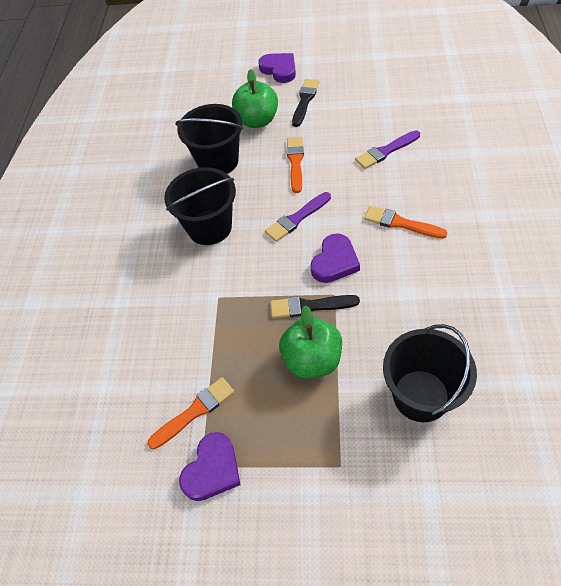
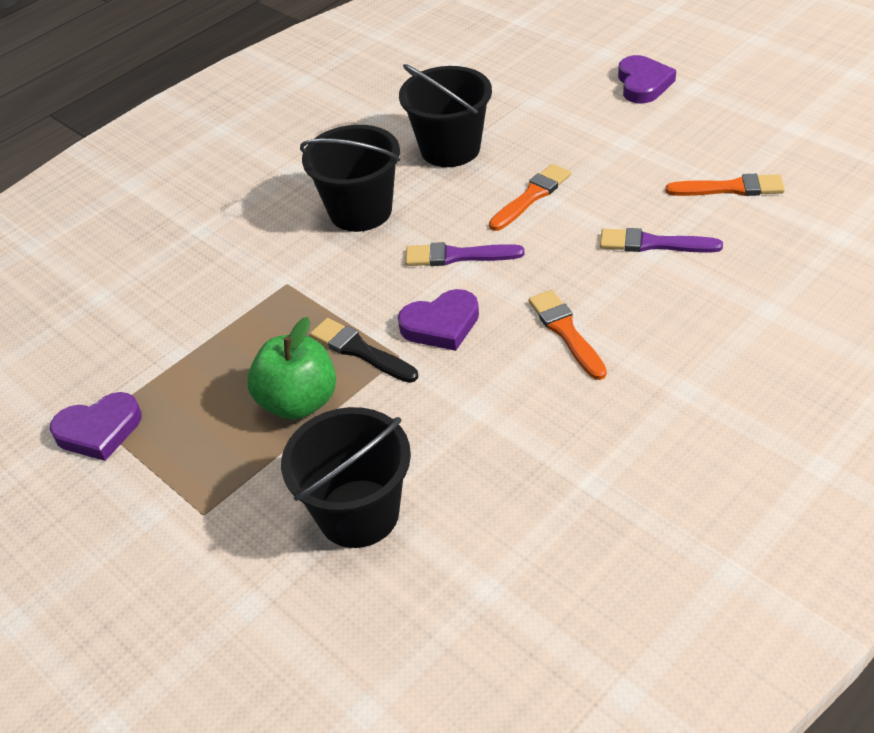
camera: 40 degrees right, 10 degrees down
orange brush [147,377,234,449] -> orange brush moved to [665,174,785,196]
green apple [232,69,278,128] -> none
black brush [292,79,319,127] -> none

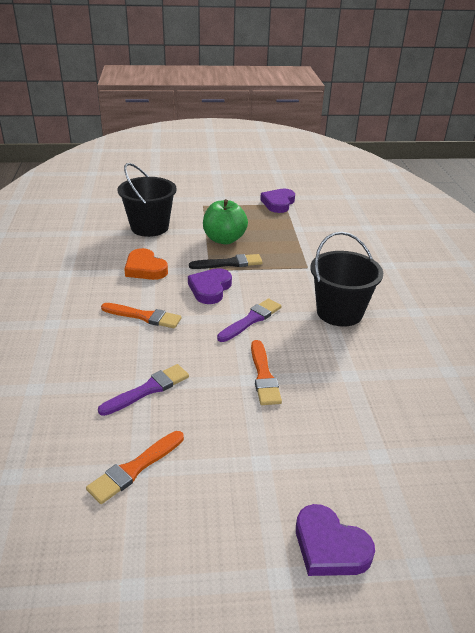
camera: 125 degrees right, 10 degrees down
black bucket [399,64,492,167] -> none
none -> orange heart [124,248,168,280]

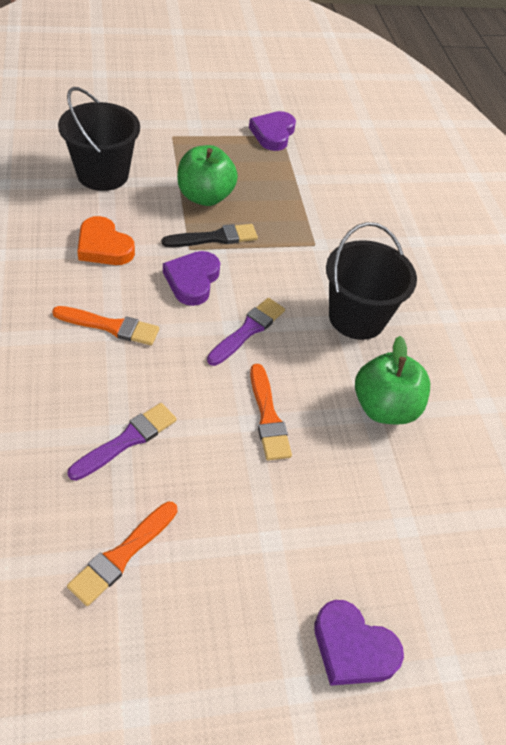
camera: 10 degrees left, 15 degrees up
none -> green apple [355,336,430,425]

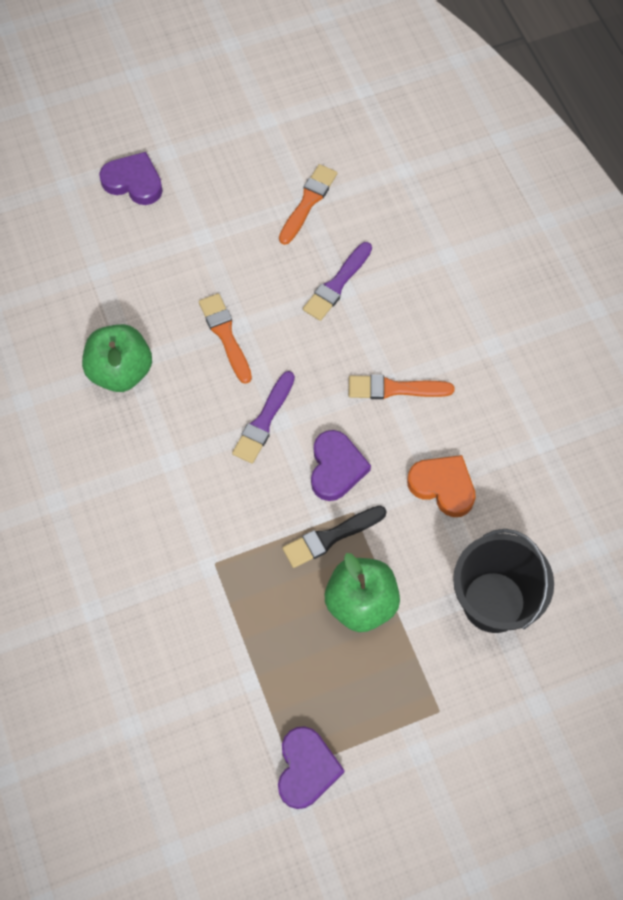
camera: 175 degrees right, 15 degrees up
black bucket [326,222,417,340] -> none

